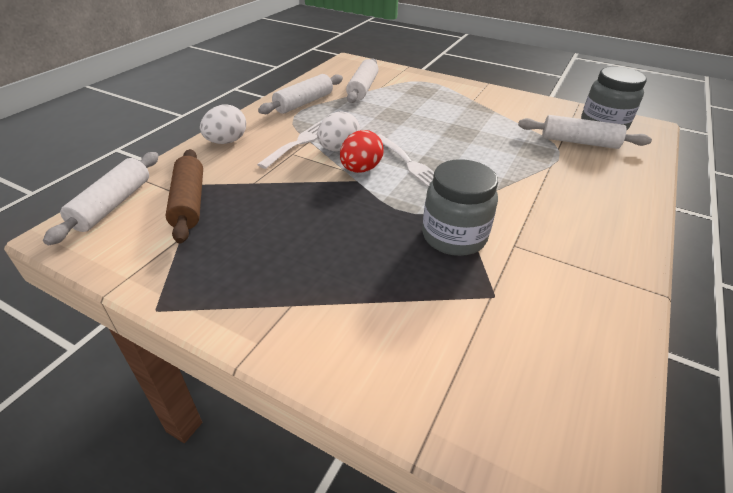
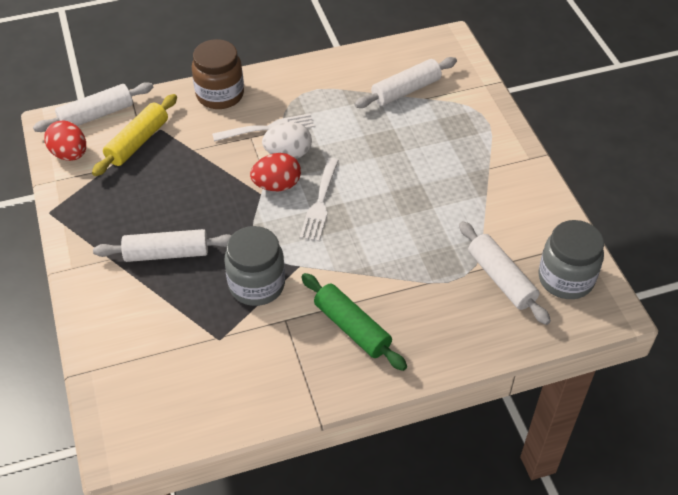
camera: 45 degrees right, 10 degrees up
brown rolling pin [165,149,203,244] -> yellow rolling pin [92,94,177,176]
white egg [200,105,246,144] -> brown jar [192,39,244,109]
white rolling pin [258,74,343,114] -> white rolling pin moved to [93,229,232,262]
none -> red egg [44,120,86,161]
none -> green rolling pin [301,273,407,371]

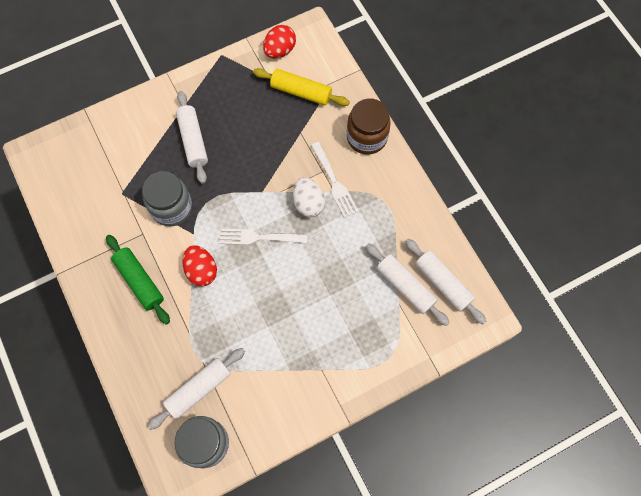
camera: 80 degrees right, 20 degrees up
white rolling pin [33,82,153,132] -> white rolling pin moved to [405,239,486,324]
red egg [250,153,301,191] -> red egg moved to [182,245,217,286]
green rolling pin [301,273,407,371] -> green rolling pin turned 75 degrees counterclockwise [106,235,170,325]

